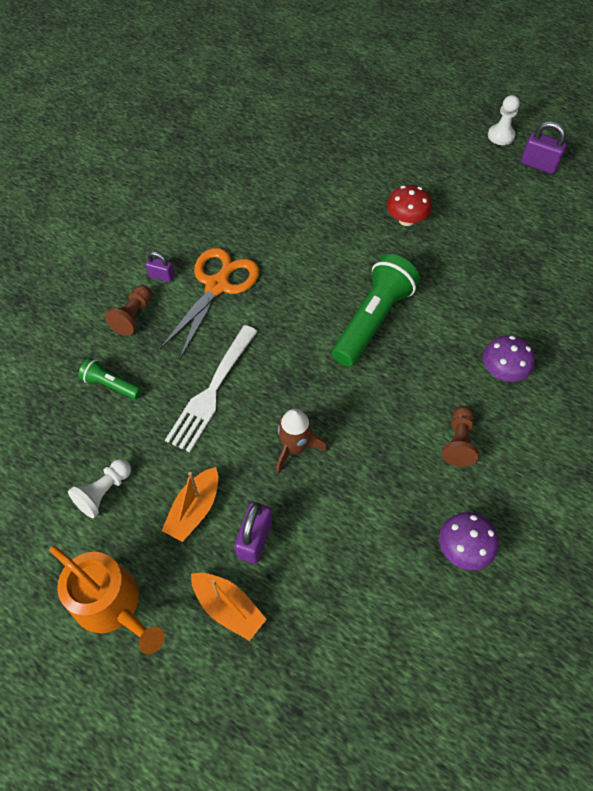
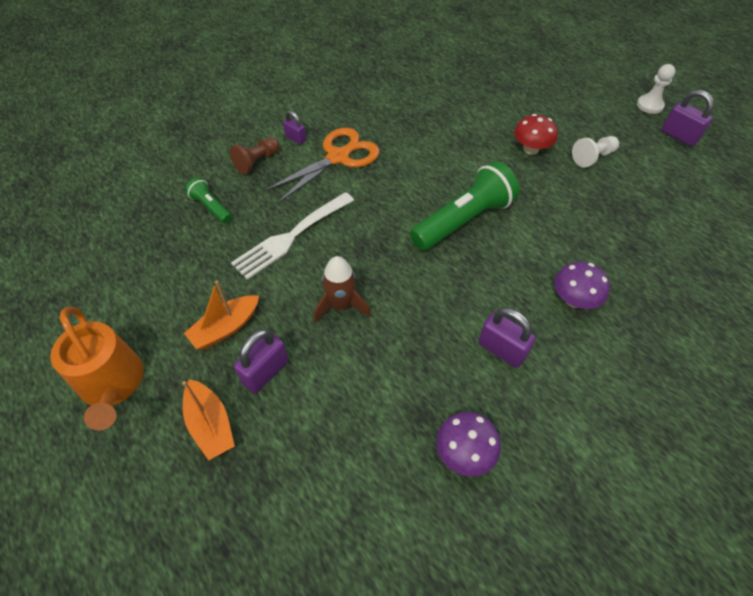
camera: 20 degrees right, 5 degrees down
white pawn [68,459,131,518] -> white pawn moved to [572,136,619,168]
brown pawn [442,406,479,467] -> purple padlock [478,308,536,368]

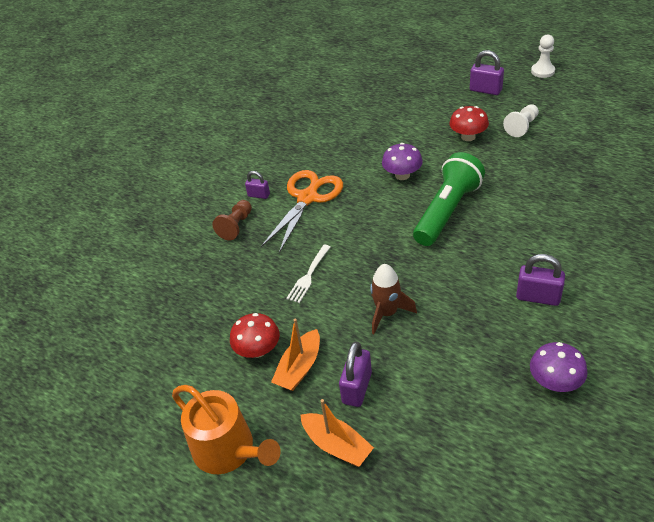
camera: 15 degrees left, 10 degrees down
green flashlight [185,177,232,223] -> none
white fork [231,192,354,280] -> white fork [286,245,330,303], size x0.58
purple mushroom [554,262,610,309] -> purple mushroom moved to [382,143,423,180]
purple padlock [662,90,714,146] -> purple padlock moved to [470,50,504,95]
none -> red mushroom [230,313,280,358]

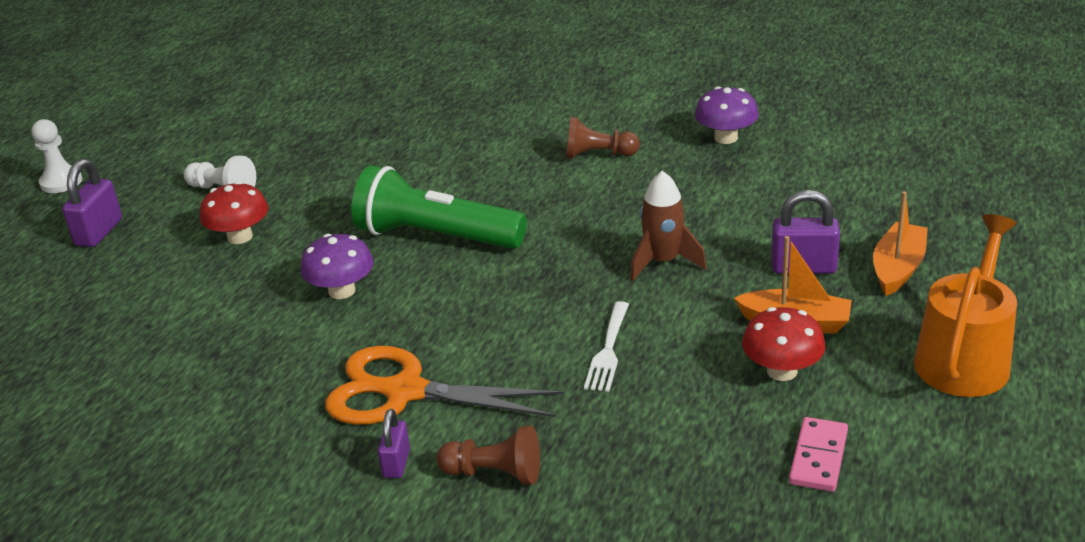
camera: 105 degrees left, 10 degrees down
white fork [286,245,330,303] -> white fork turned 90 degrees clockwise [584,301,629,392]
purple padlock [516,254,565,306] -> brown pawn [566,116,640,159]
none -> pink domino [789,417,848,492]

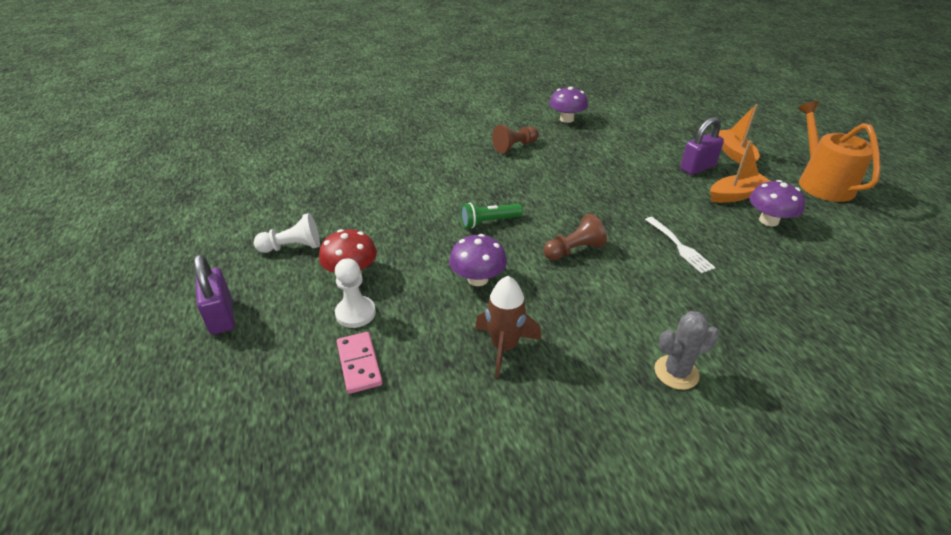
camera: 40 degrees left, 5 degrees up
white pawn [32,119,82,193] -> white pawn moved to [335,258,376,328]
orange scissors [325,346,564,425] -> none
green flashlight [351,165,527,249] -> green flashlight [461,203,523,228], size x0.50
purple padlock [378,409,410,478] -> grey cactus [654,311,719,390]
brown pawn [437,426,540,485] -> brown pawn moved to [543,214,607,260]
brown rocket [630,171,707,281] -> brown rocket moved to [475,276,541,378]
red mushroom [742,307,826,381] -> purple mushroom [749,180,805,227]
pink domino [789,417,848,492] -> pink domino moved to [337,332,383,394]

